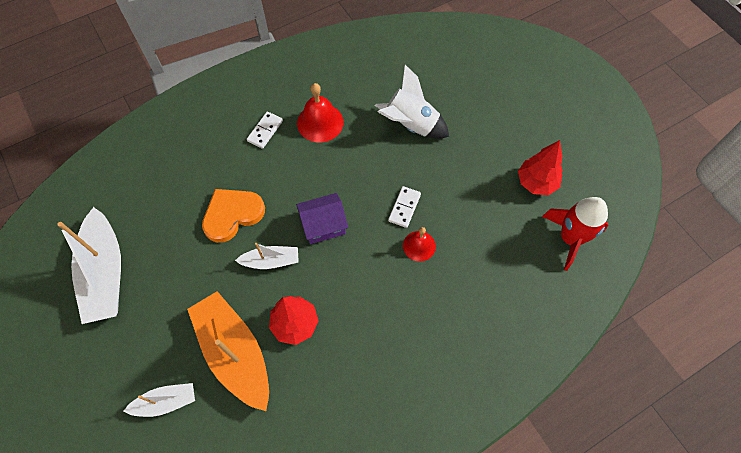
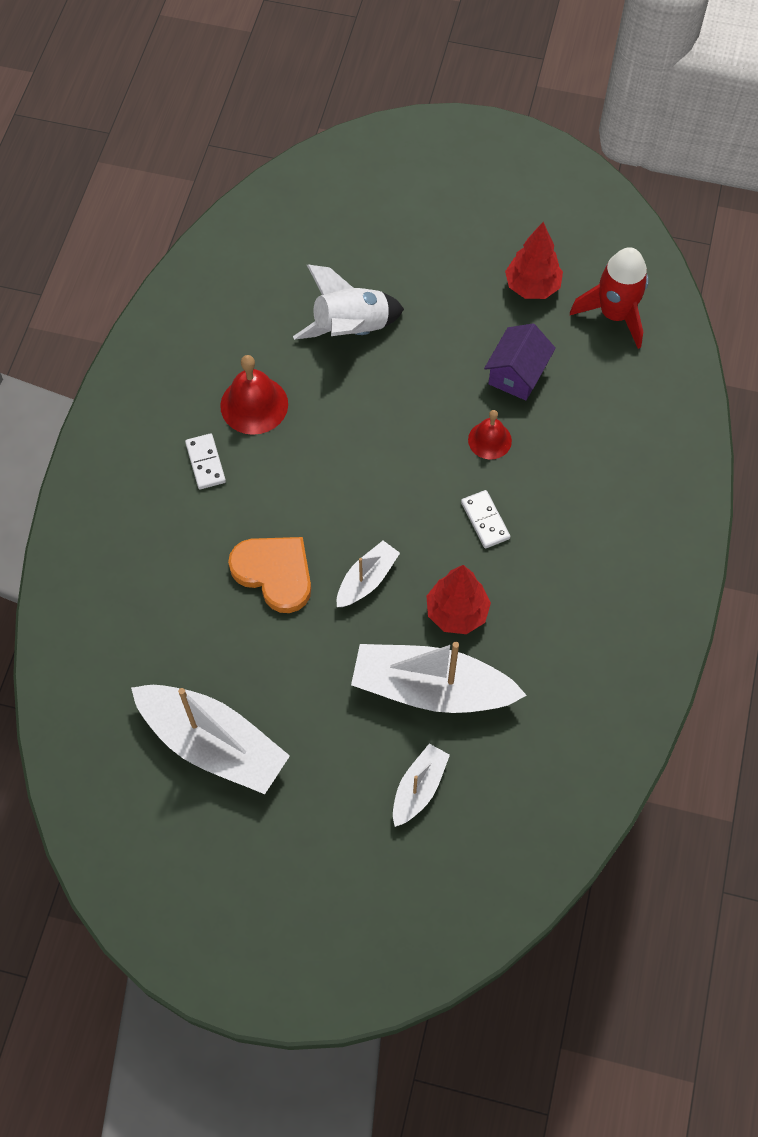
camera: 45 degrees left, 0 degrees up
orange boat [187,291,269,411] -> white boat [351,642,527,713]
orange heart [202,189,265,243] -> orange heart turned 120 degrees clockwise [228,537,311,613]
purple house [296,193,348,244] -> purple house moved to [484,323,556,400]
white domino [388,186,421,228] -> white domino moved to [461,490,510,548]

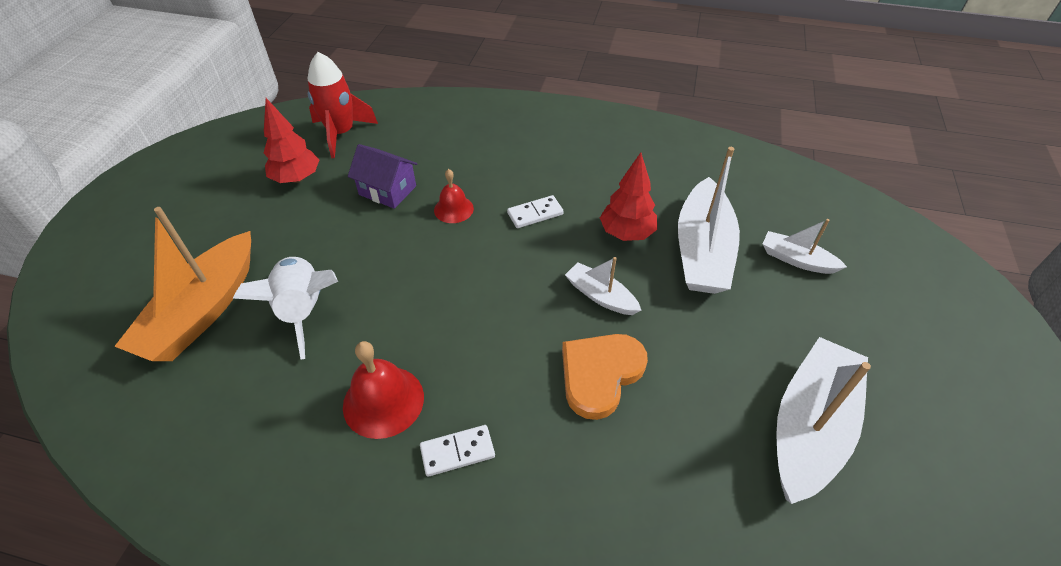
camera: 90 degrees left, 15 degrees down
none -> orange boat [114,207,251,361]

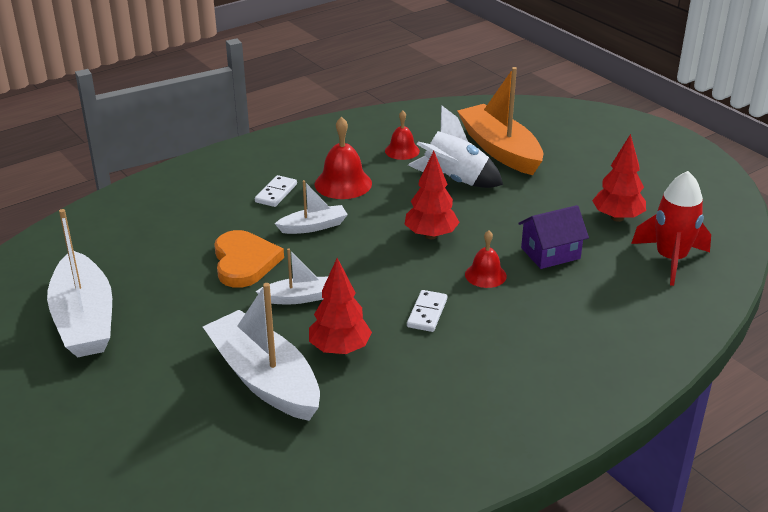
camera: 130 degrees right, 15 degrees down
white boat [763,219,847,274] -> white boat moved to [275,180,348,234]
none -> red bell [385,110,420,160]
none -> red tree [404,151,460,239]

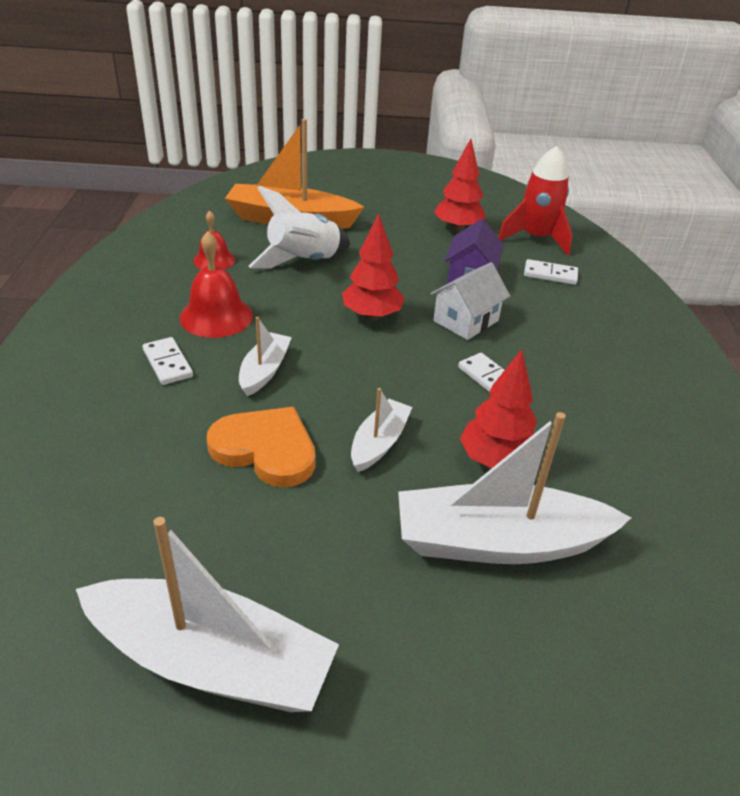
camera: 55 degrees left, 5 degrees up
red bell [465,230,507,288] -> white house [430,262,510,340]
none -> white domino [524,259,578,285]

